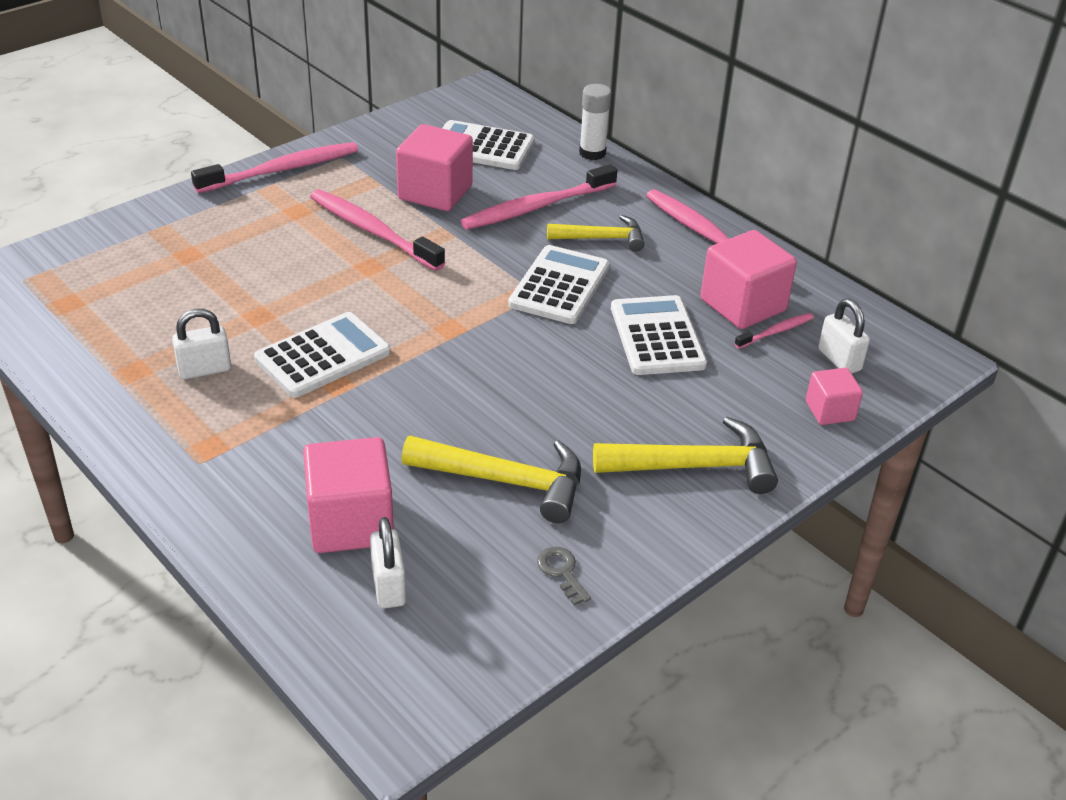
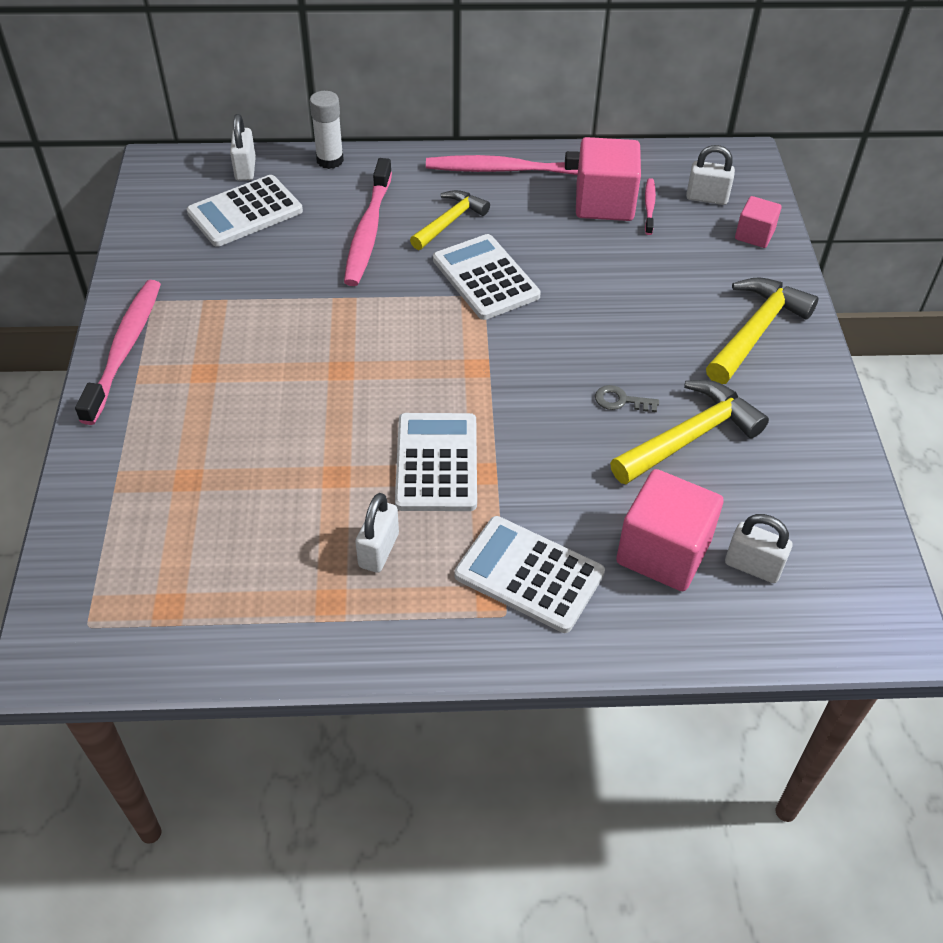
camera: 50 degrees left, 10 degrees up
pink toothbrush [310,189,445,271] -> none
pink cube [396,124,473,211] -> none
grey key [537,547,591,605] -> grey key moved to [595,385,659,412]
white calculator [611,295,707,375] -> white calculator moved to [454,516,605,633]
none -> white padlock [230,114,256,181]

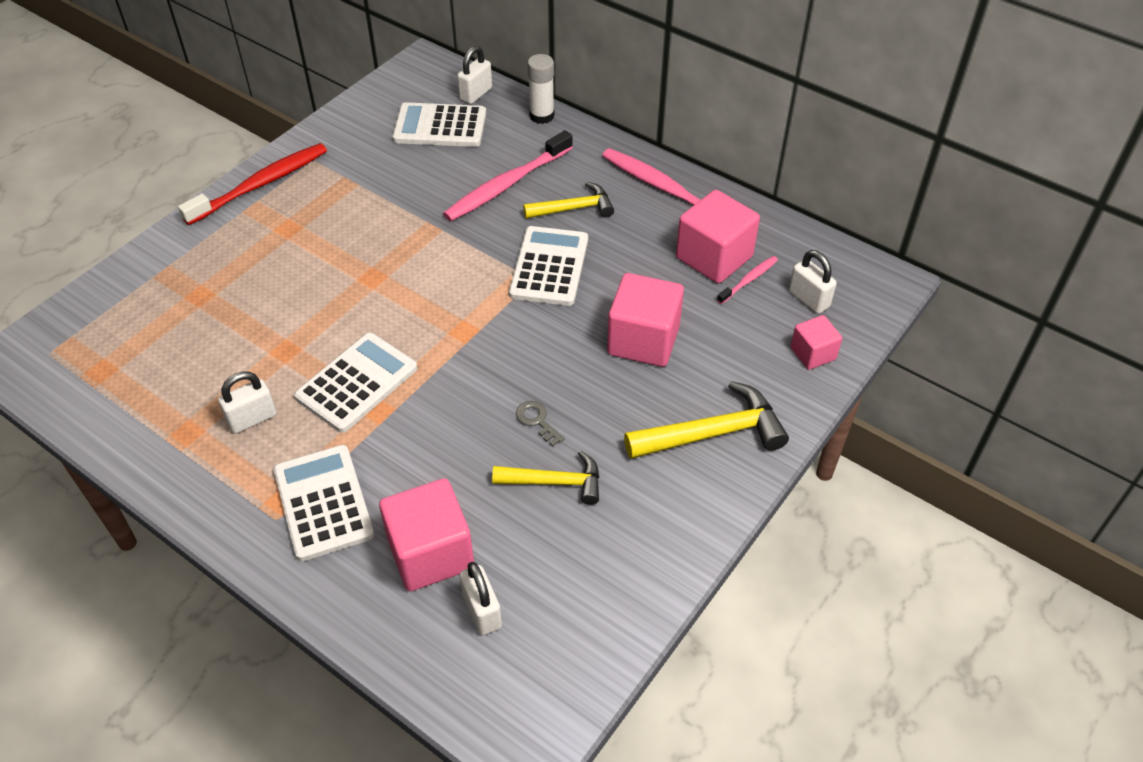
camera: 40 degrees right, 0 degrees up
pink toothbrush [75,280,161,425] -> red toothbrush [178,143,327,225]
yellow hammer [610,380,769,484] -> yellow hammer [492,451,600,505], size x0.67
none -> pink cube [607,273,684,367]

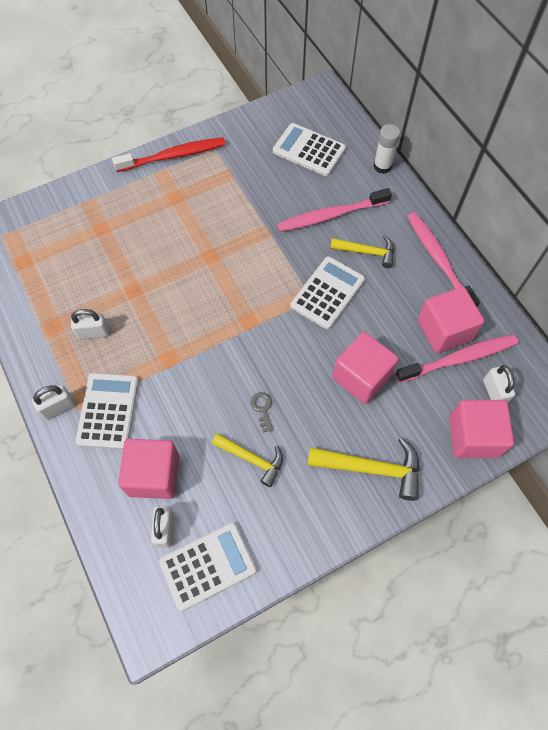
camera: 25 degrees right, 15 degrees up
white calculator [294,333,417,433] -> white calculator moved to [159,523,257,611]
white padlock [457,46,492,104] -> white padlock moved to [32,385,75,420]
pink toothbrush [717,256,778,304] -> pink toothbrush [395,334,518,383], size x2.02
pink cube [790,315,842,370] -> pink cube [449,400,514,458], size x1.79

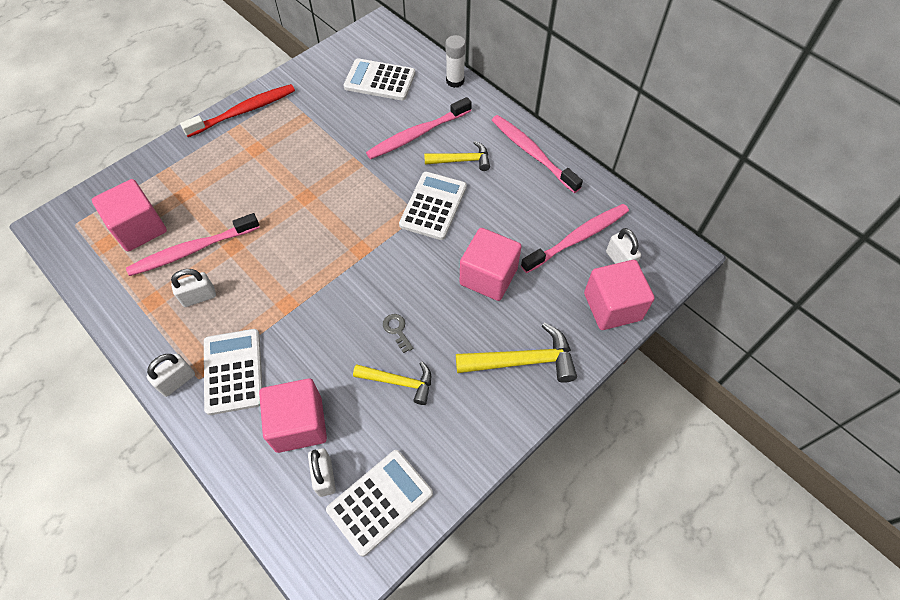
camera: 15 degrees left, 5 degrees down
pink cube [418,287,484,353] -> pink cube moved to [92,179,167,252]
none -> pink toothbrush [126,213,260,276]

